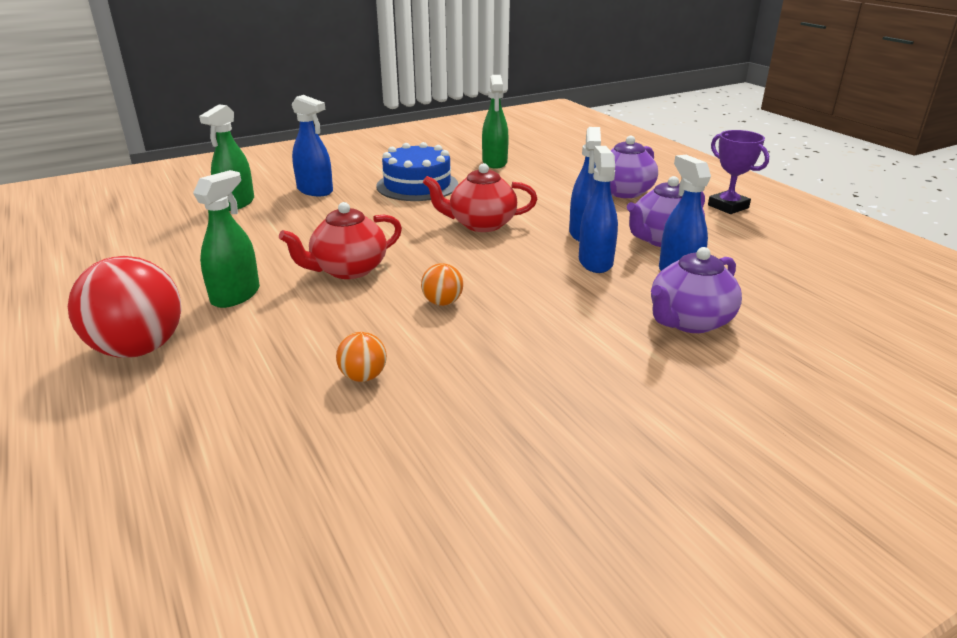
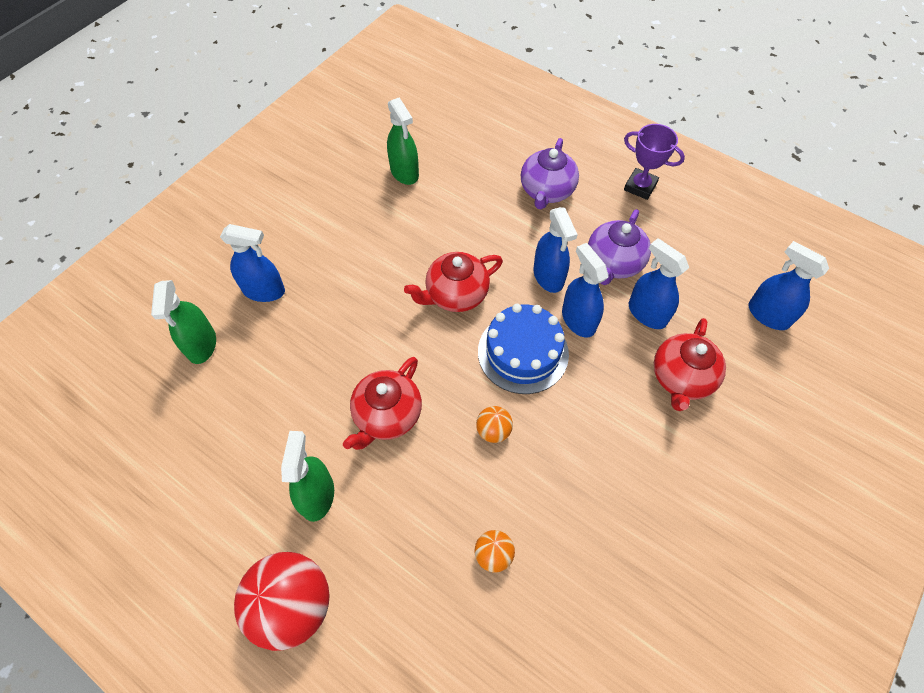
camera: 25 degrees left, 30 degrees up
blue cake [376,142,458,201] -> blue cake moved to [478,304,569,394]
purple teapot [651,247,742,333] -> red teapot [654,318,726,411]
none -> blue spray bottle [748,241,829,330]

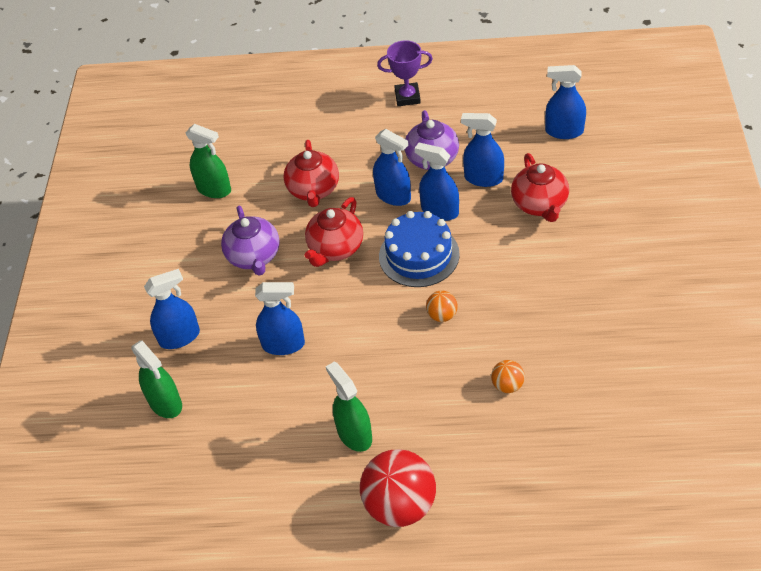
camera: 30 degrees left, 10 degrees down
red teapot [343,357,422,450] -> red teapot moved to [283,140,339,207]
purple teapot [521,138,579,209] -> purple teapot moved to [221,206,280,276]
none -> blue spray bottle [255,282,305,355]

